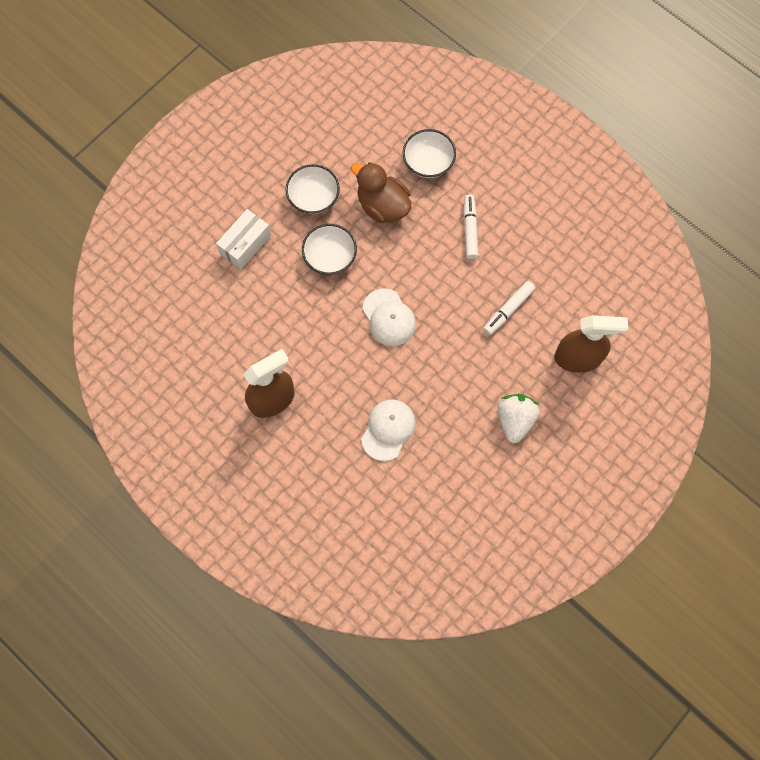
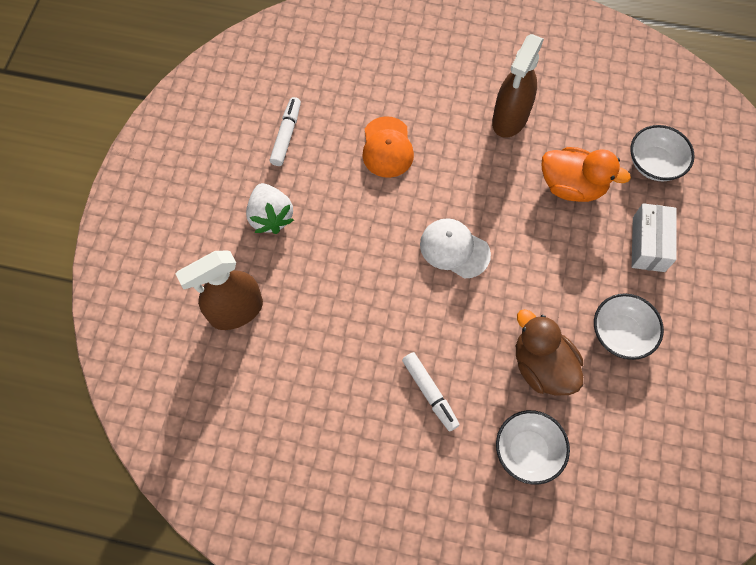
camera: 150 degrees right, 5 degrees down
white bowl [302,224,357,275] -> white bowl moved to [630,125,695,182]
brown duck [351,162,411,223] -> brown duck turned 135 degrees counterclockwise [516,309,583,395]
white cap [361,399,416,461] -> orange cap [362,116,414,178]
white marker [483,281,535,335] -> white marker moved to [270,97,301,166]
none -> orange duck [541,147,631,202]

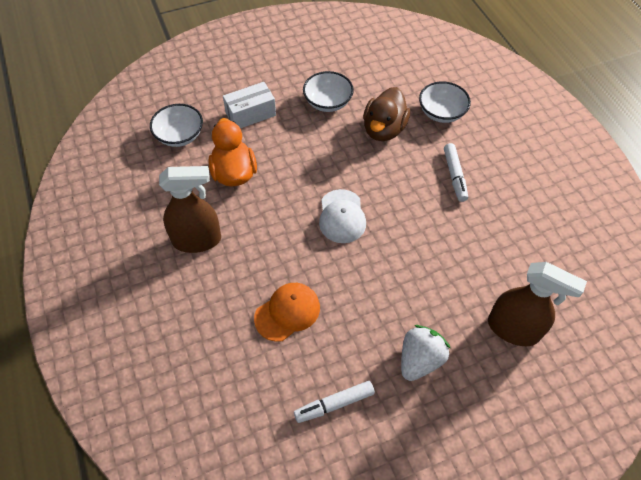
camera: 125 degrees left, 10 degrees down
white marker [402,352,460,432] -> white marker turned 150 degrees clockwise [444,143,468,202]

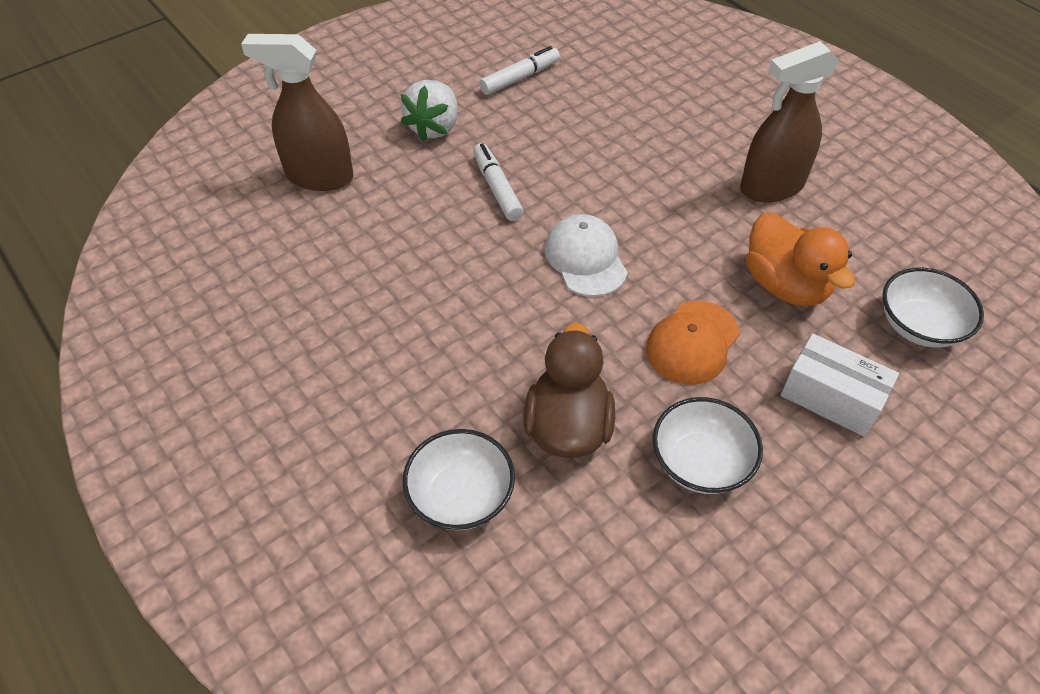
camera: 165 degrees right, 5 degrees down
white box [223,82,276,128] -> white box turned 75 degrees clockwise [781,334,899,437]
orange cap [254,283,320,342] -> orange cap moved to [646,301,740,385]
white marker [444,143,468,202] -> white marker moved to [473,143,524,221]

